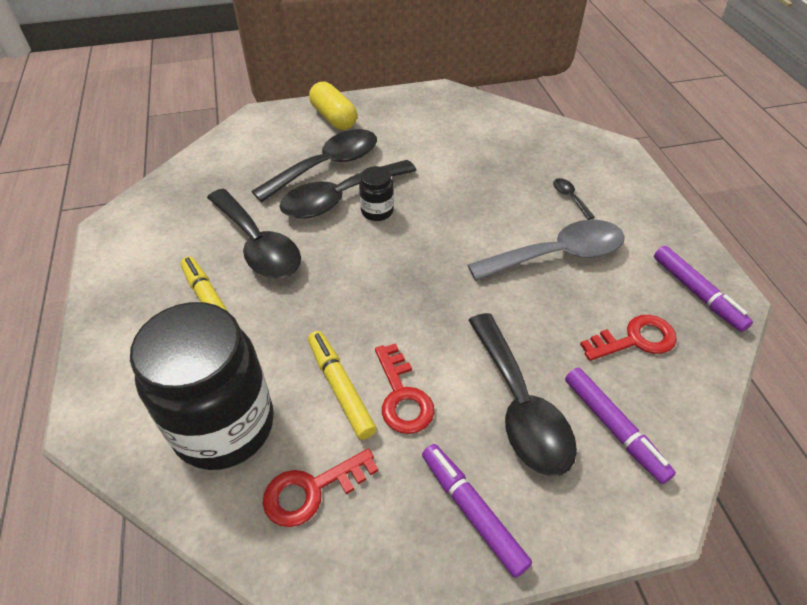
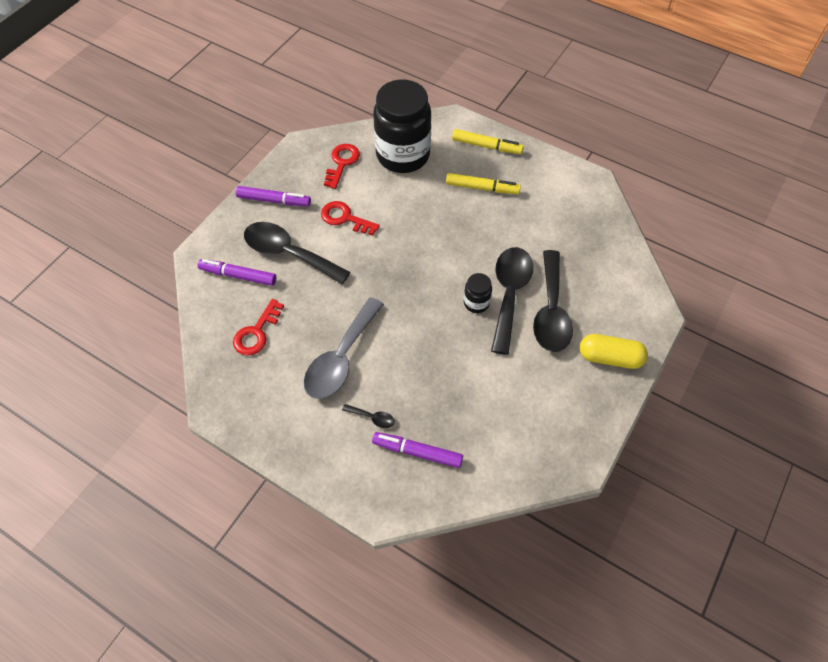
camera: 135 degrees right, 10 degrees up
black spoon [207,189,301,278] -> none
yellow marker [308,331,377,440] -> yellow marker moved to [452,129,524,154]
purple marker [654,246,753,332] -> purple marker moved to [372,432,463,468]

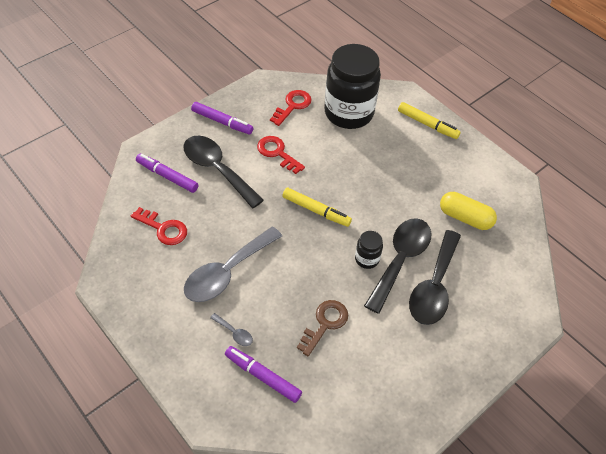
camera: 15 degrees right, 5 degrees down
red key [233,299,284,356] -> red key turned 105 degrees counterclockwise [131,207,187,245]
black spoon [342,404,395,428] -> grey spoon [210,313,253,346]
yellow marker [446,173,521,194] -> yellow marker moved to [282,188,352,227]
yellow capsule [579,334,648,369] -> yellow capsule moved to [440,192,497,230]
none -> brown key [297,300,348,356]

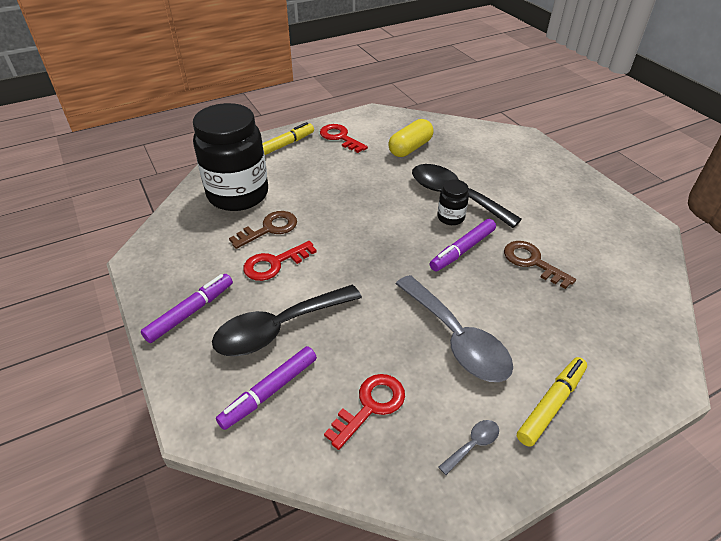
camera: 75 degrees left, 10 degrees down
grey spoon [210,313,253,346] -> grey spoon moved to [439,420,499,475]
purple marker [225,346,302,403] -> purple marker moved to [430,219,496,271]
red key [270,90,311,126] -> red key moved to [320,124,368,153]
yellow marker [282,188,352,227] -> yellow marker moved to [517,357,587,447]
black spoon [409,230,461,325] -> none
none -> brown key [229,211,297,249]

